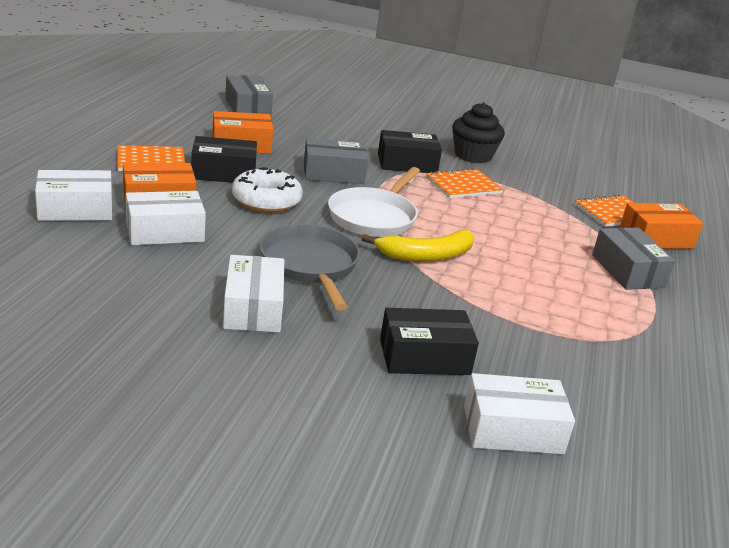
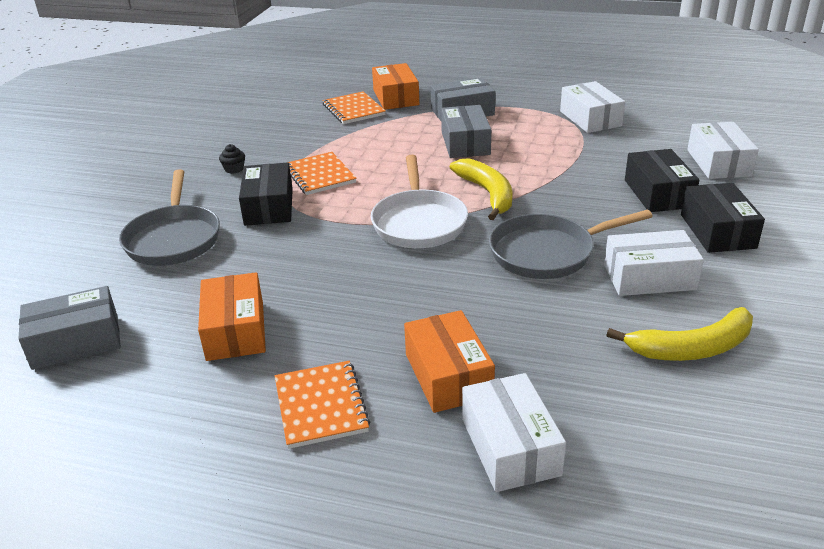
camera: 85 degrees left, 5 degrees up
white box [126,191,206,245] -> white box moved to [560,81,625,133]
black box [191,136,257,183] -> black box moved to [681,183,765,253]
white donut [232,167,303,213] -> none
grey box [304,138,368,184] -> grey box moved to [441,105,491,158]
white pan [328,167,420,237] -> white pan turned 60 degrees clockwise [371,155,468,248]
black cupcake [452,102,505,163] -> black cupcake [219,144,245,174], size x0.43
none -> grey pan [119,169,220,266]
none -> yellow banana [607,307,753,361]

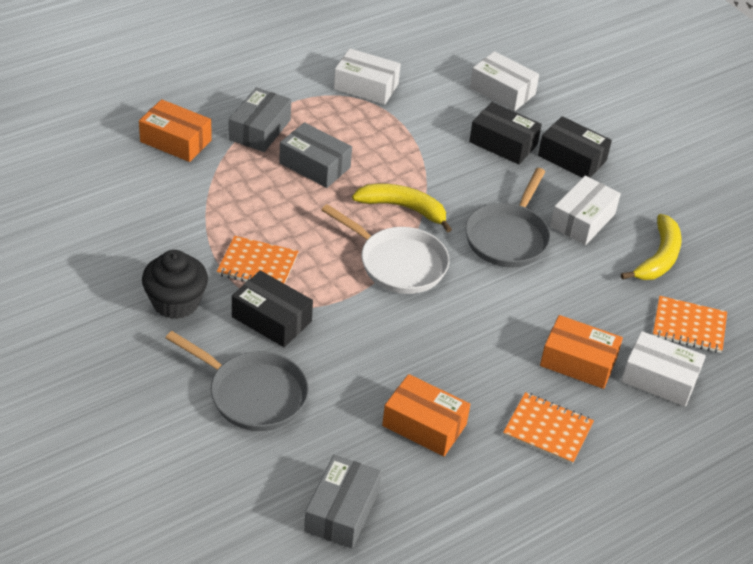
camera: 55 degrees left, 10 degrees up
black cupcake [219,144,245,174] -> black cupcake [142,250,208,319], size x2.30
orange notebook [322,91,386,124] -> orange notebook moved to [653,296,727,353]

